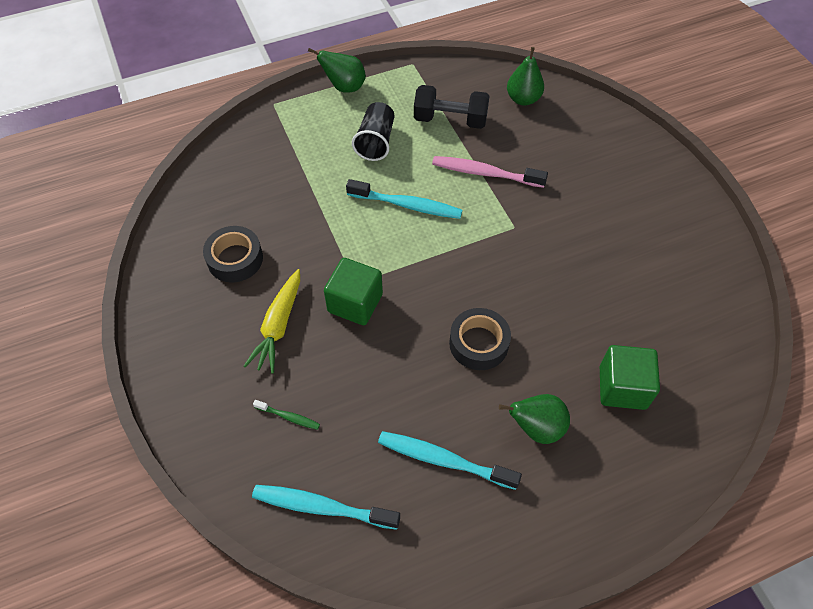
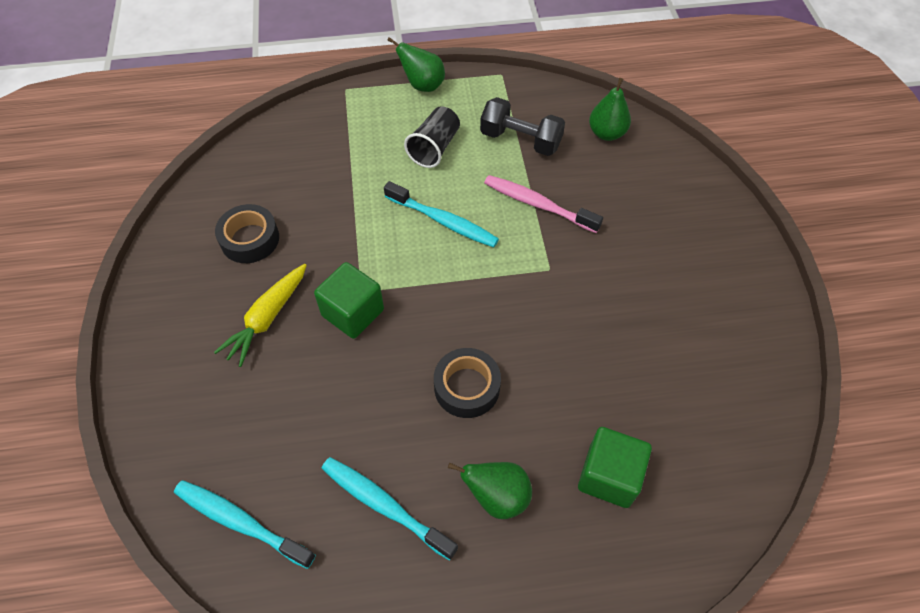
camera: 15 degrees right, 0 degrees up
green toothbrush [253,400,320,430] -> none

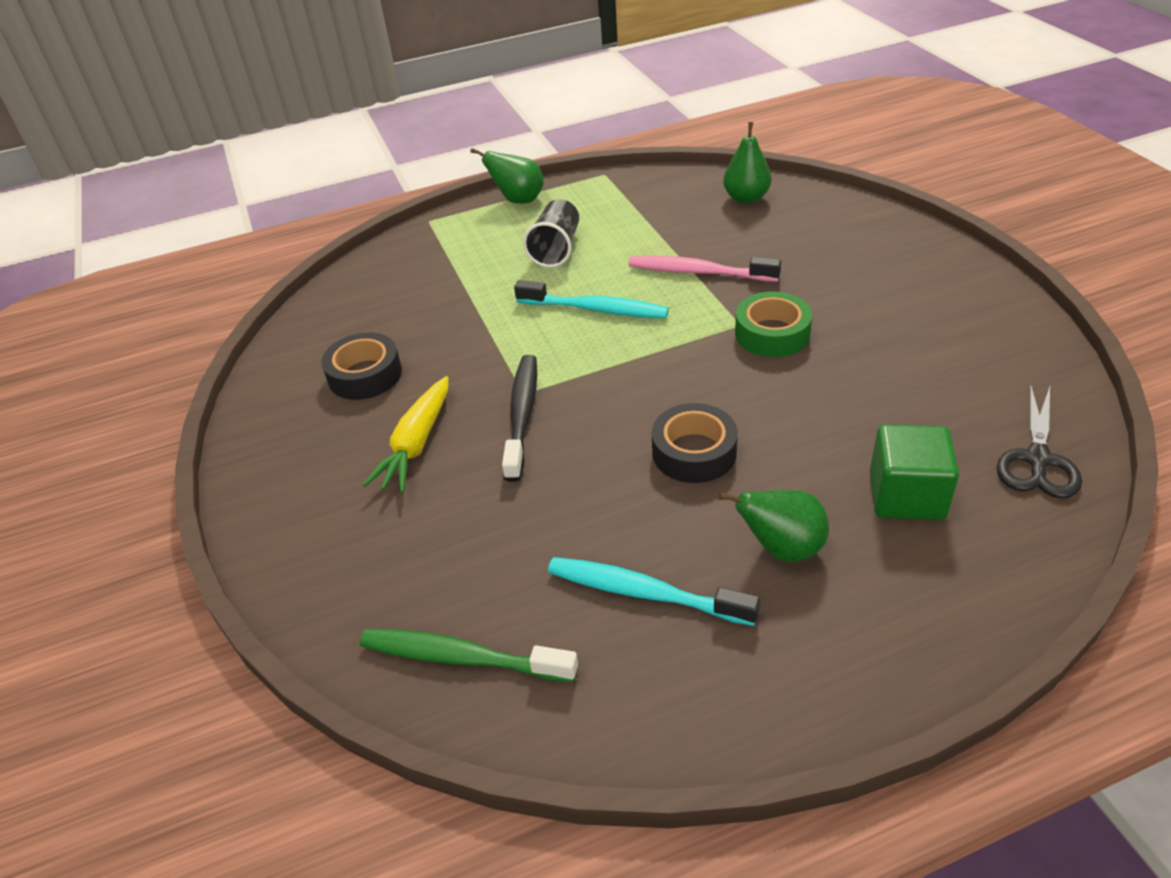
camera: 10 degrees left, 15 degrees down
turquoise toothbrush [174,480,316,569] -> green toothbrush [360,629,578,682]
green cube [314,262,384,339] -> black toothbrush [502,355,537,482]
black dumbbell [480,97,565,156] -> none
none -> green tape [735,292,812,357]
none -> black scissors [997,384,1082,499]

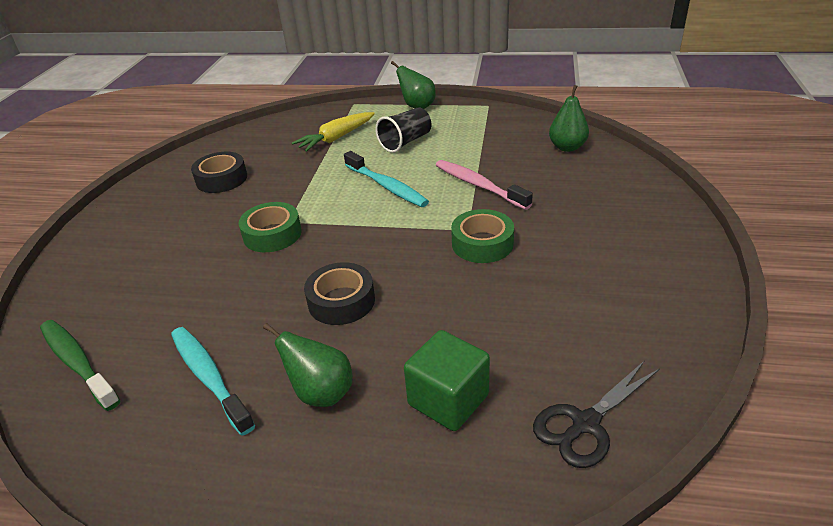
camera: 30 degrees right, 5 degrees down
yellow carrot [363,376,449,493] -> yellow carrot moved to [292,112,375,152]
black toothbrush [502,355,537,482] -> green tape [239,202,302,252]

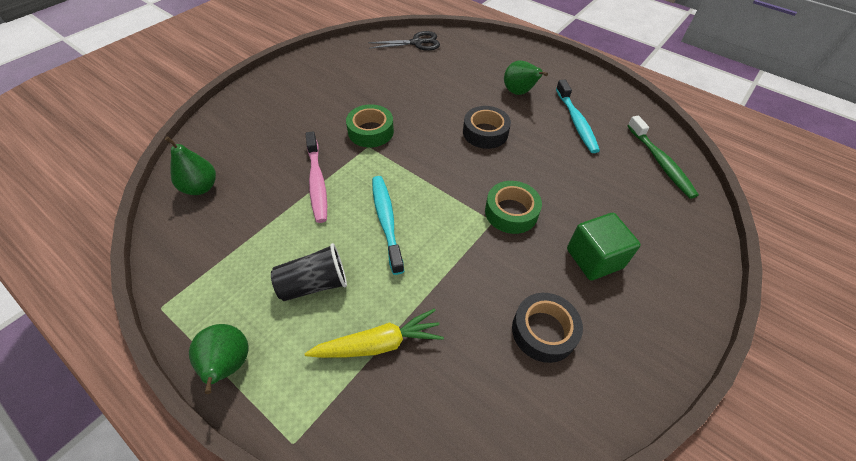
camera: 155 degrees left, 15 degrees up
green cube [404,330,490,431] -> green cube moved to [567,213,641,281]

